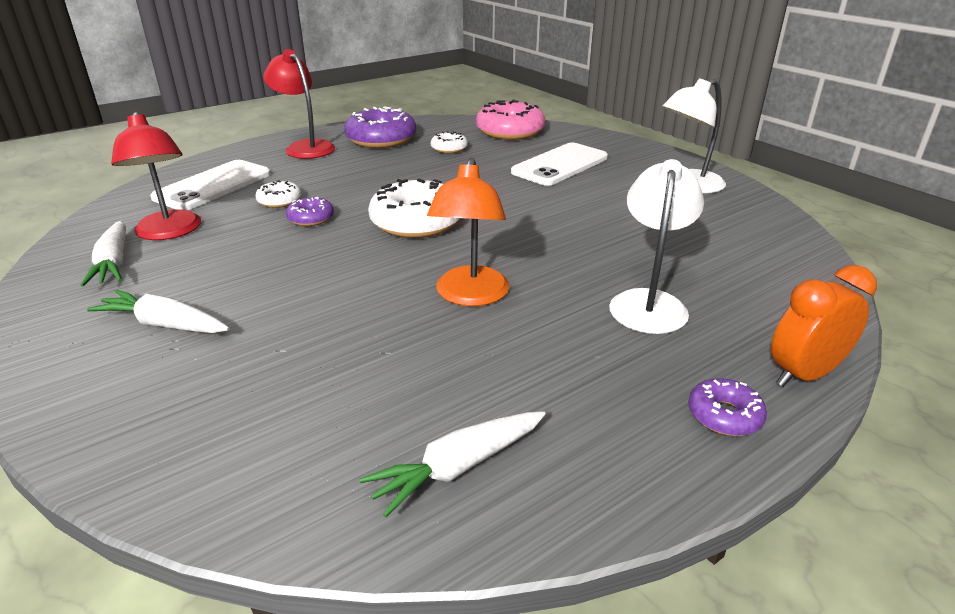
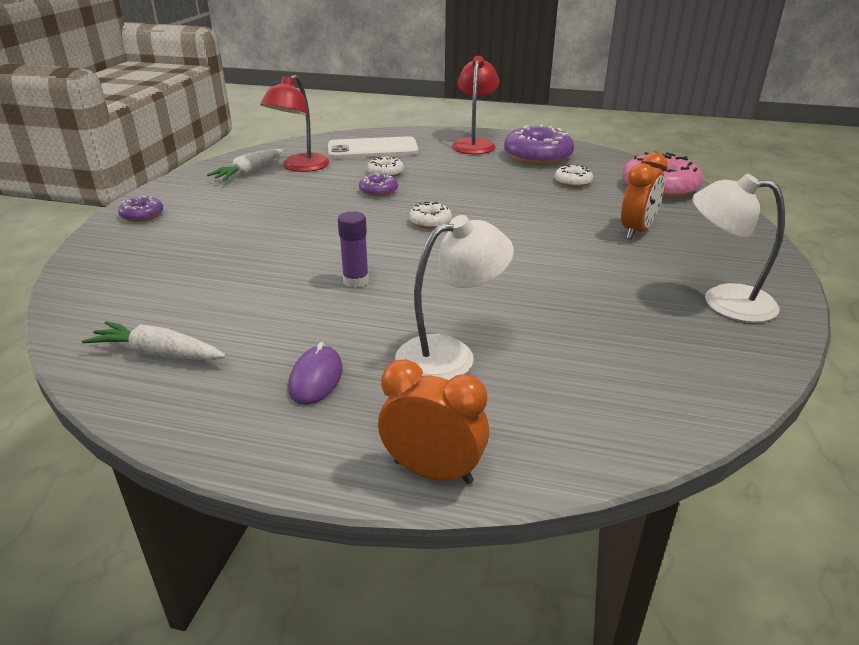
camera: 50 degrees right, 0 degrees up
white carrot [87,290,230,333] -> none
white donut [368,179,460,238] -> white donut [409,202,452,229], size x0.50
orange lamp [427,158,509,306] -> purple glue stick [338,211,369,288]
white phone [511,143,608,186] -> orange clock [621,152,667,239]
purple donut [688,378,767,436] -> purple donut moved to [118,195,163,222]
none -> purple mouse [288,342,343,405]

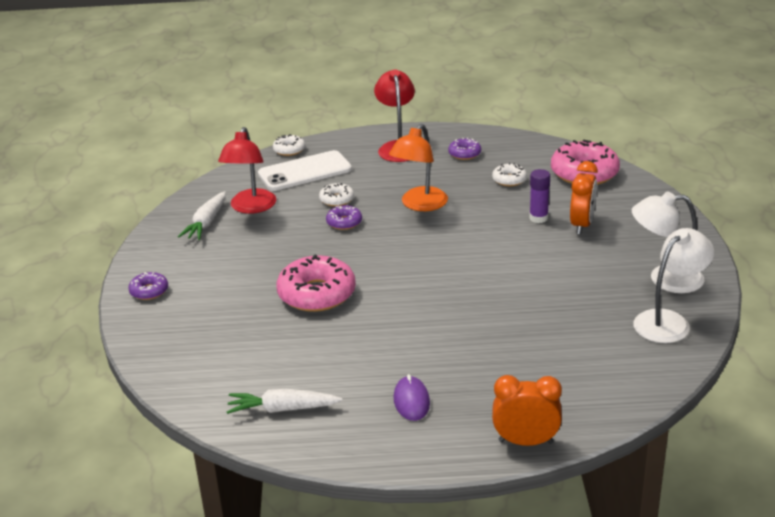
camera: 15 degrees left, 0 degrees up
purple glue stick [338,211,369,288] -> purple glue stick moved to [529,169,550,223]
white lamp [395,215,514,380] -> white lamp moved to [633,228,714,343]
white donut [409,202,452,229] -> white donut moved to [273,134,305,156]
purple donut [504,125,574,165] -> purple donut [448,138,481,160], size x0.50
none -> pink donut [276,255,356,312]
none -> orange lamp [389,124,448,211]

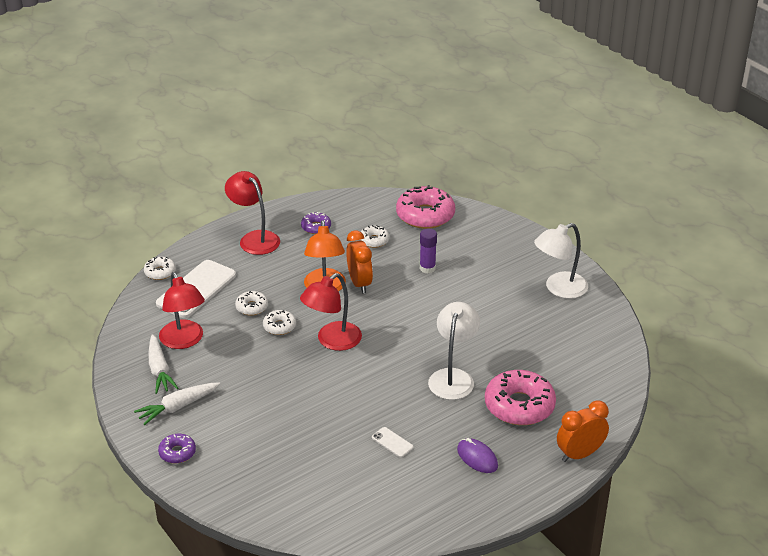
camera: 35 degrees left, 5 degrees up
white carrot [226,389,342,414] -> white carrot moved to [134,382,220,425]
pink donut [276,255,356,312] -> pink donut moved to [485,370,556,425]
purple donut [326,205,362,230] -> white donut [263,310,296,335]
orange clock [570,161,598,235] -> orange clock moved to [346,230,373,293]
white lamp [633,228,714,343] -> white lamp moved to [428,302,480,400]
none -> red lamp [300,273,362,351]
none -> white phone [372,427,414,457]

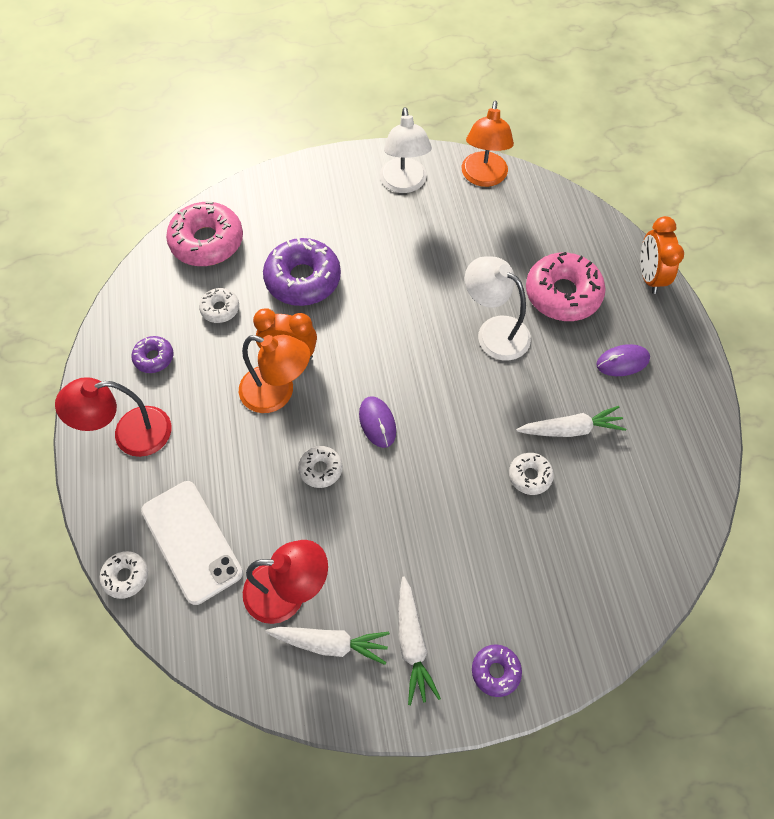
camera: 65 degrees left, 25 degrees up
white donut [235,291,268,315] -> white donut moved to [509,453,554,495]
red lamp [300,273,362,351] -> purple mouse [359,396,396,448]
white phone [372,427,414,457] -> white carrot [516,406,626,437]
purple glue stick [420,228,437,274] -> purple donut [263,238,341,306]
none -> orange lamp [462,100,514,187]

